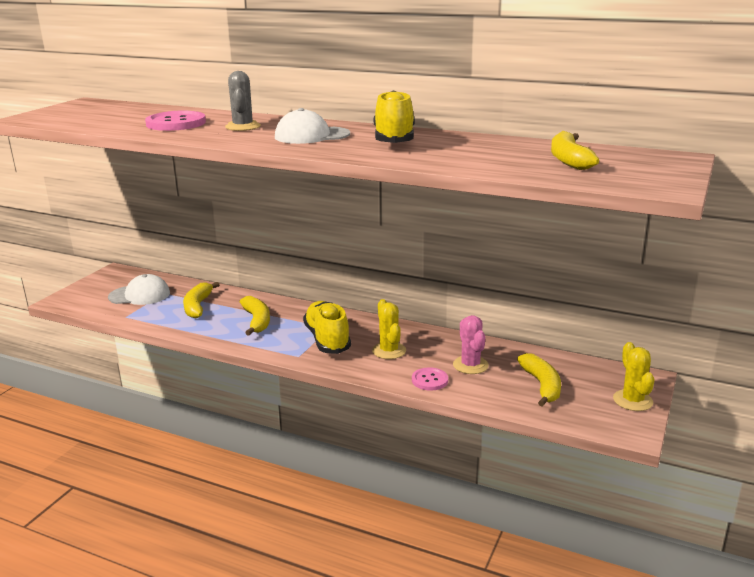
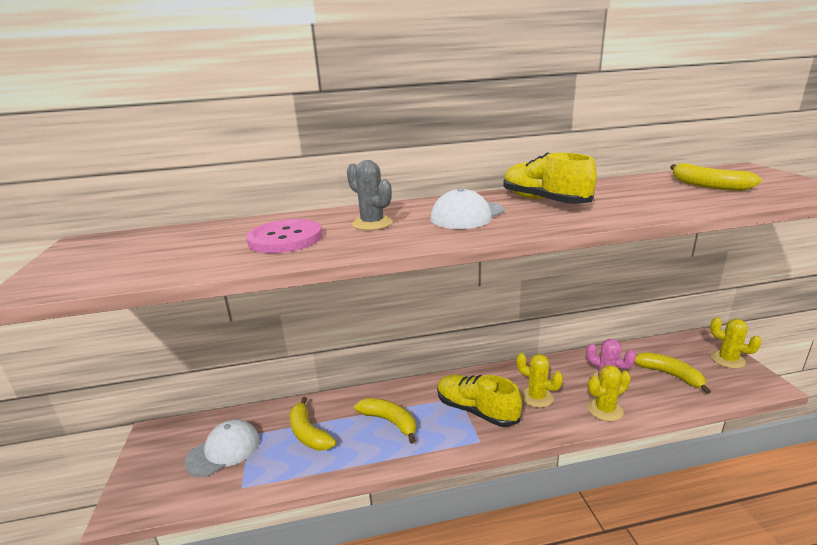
camera: 35 degrees left, 0 degrees up
pink button [412,368,448,391] -> yellow cactus [587,365,631,421]

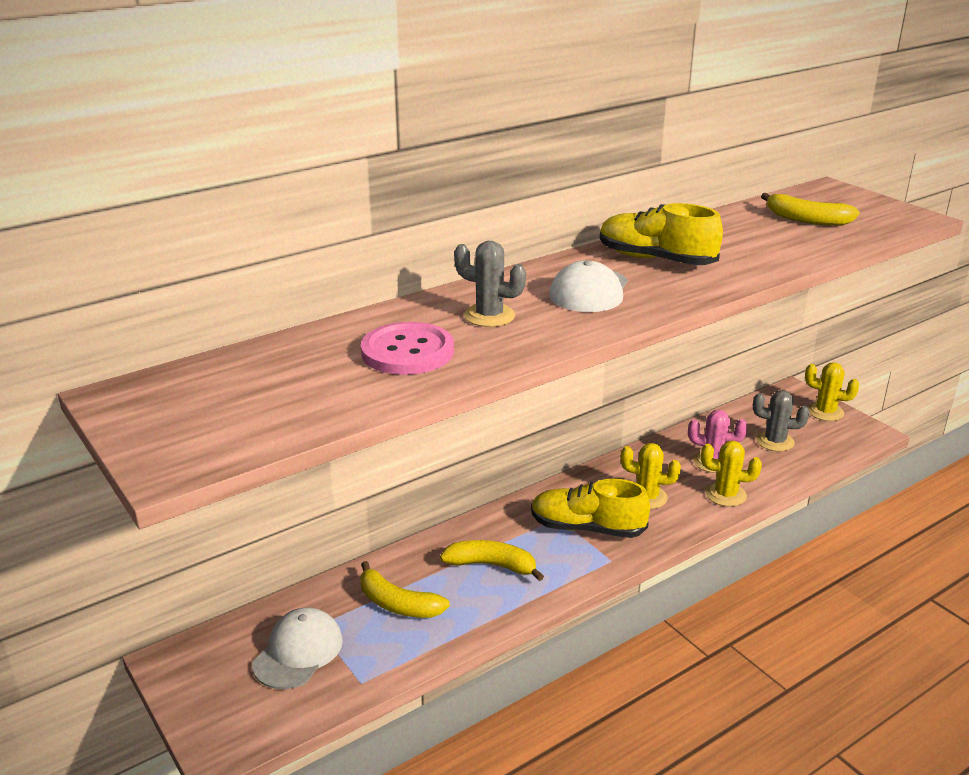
camera: 25 degrees left, 5 degrees up
yellow cactus [587,365,631,421] -> yellow cactus turned 60 degrees clockwise [701,441,762,507]
yellow banana [635,352,711,394] -> grey cactus [753,390,809,452]

